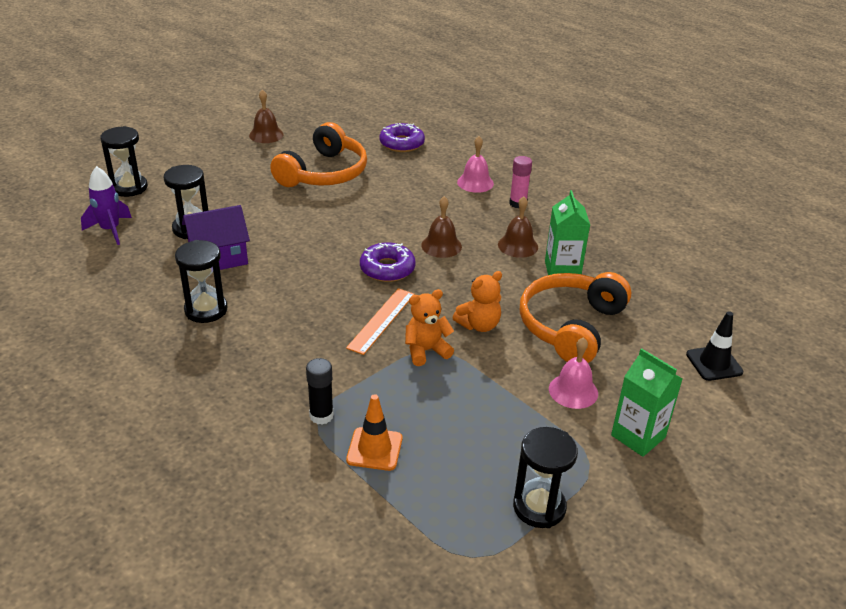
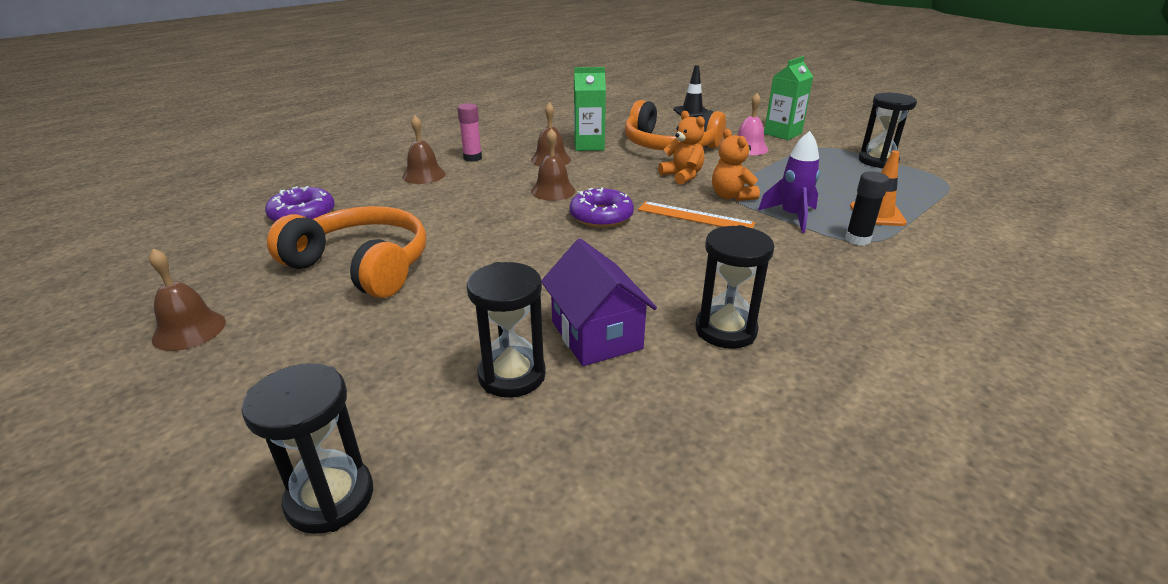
camera: 90 degrees left, 5 degrees down
purple rocket [81,166,132,245] -> purple rocket moved to [758,131,820,233]
pink bell [457,136,494,193] -> brown bell [402,116,446,184]

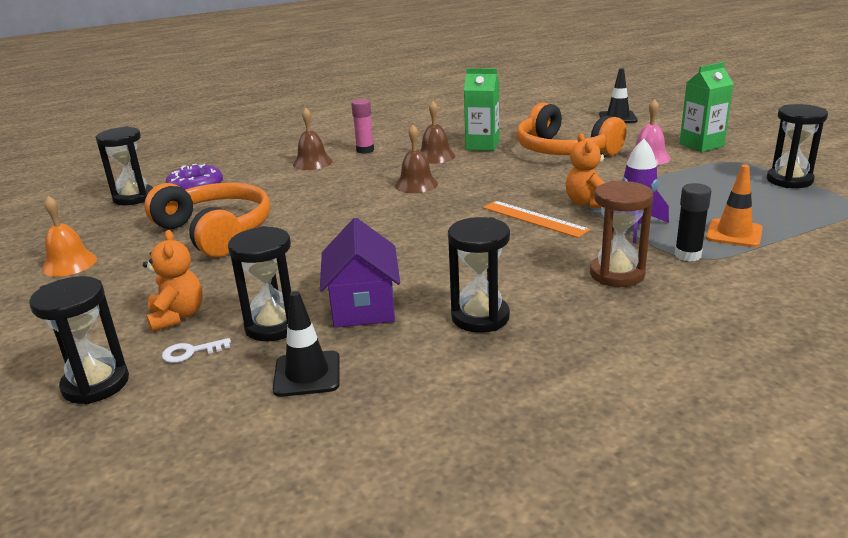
camera: 20 degrees right, 5 degrees down
brown bell [149,248,226,351] -> orange bell [42,196,97,277]
purple donut [569,187,634,228] -> none
orange teddy bear [658,111,705,185] -> orange teddy bear moved to [143,230,203,332]
none -> black hourglass [96,127,153,205]
none -> white key [162,338,231,363]
none -> black traffic cone [273,291,340,397]
none -> brown hourglass [590,181,653,287]

